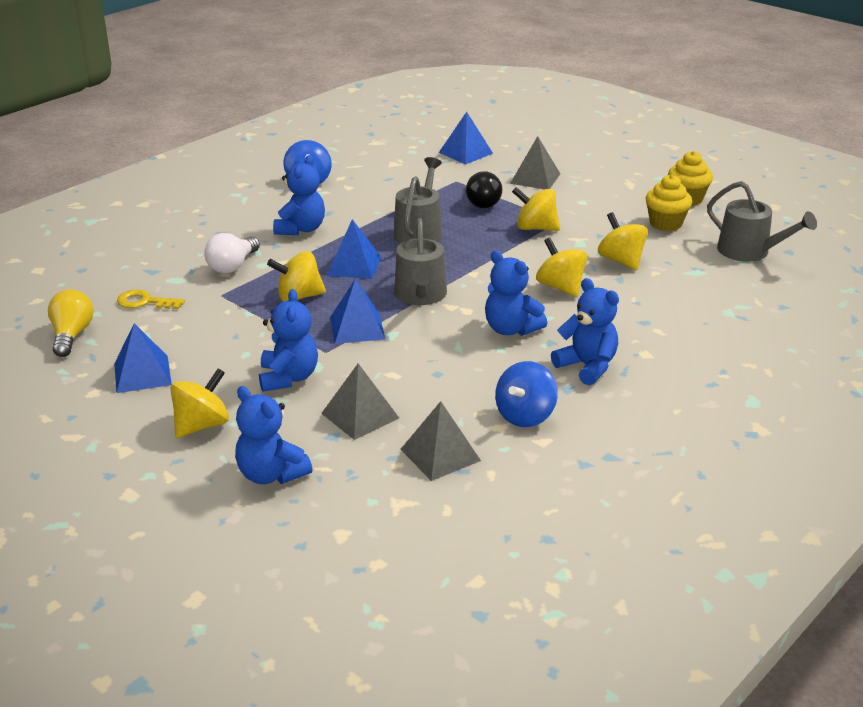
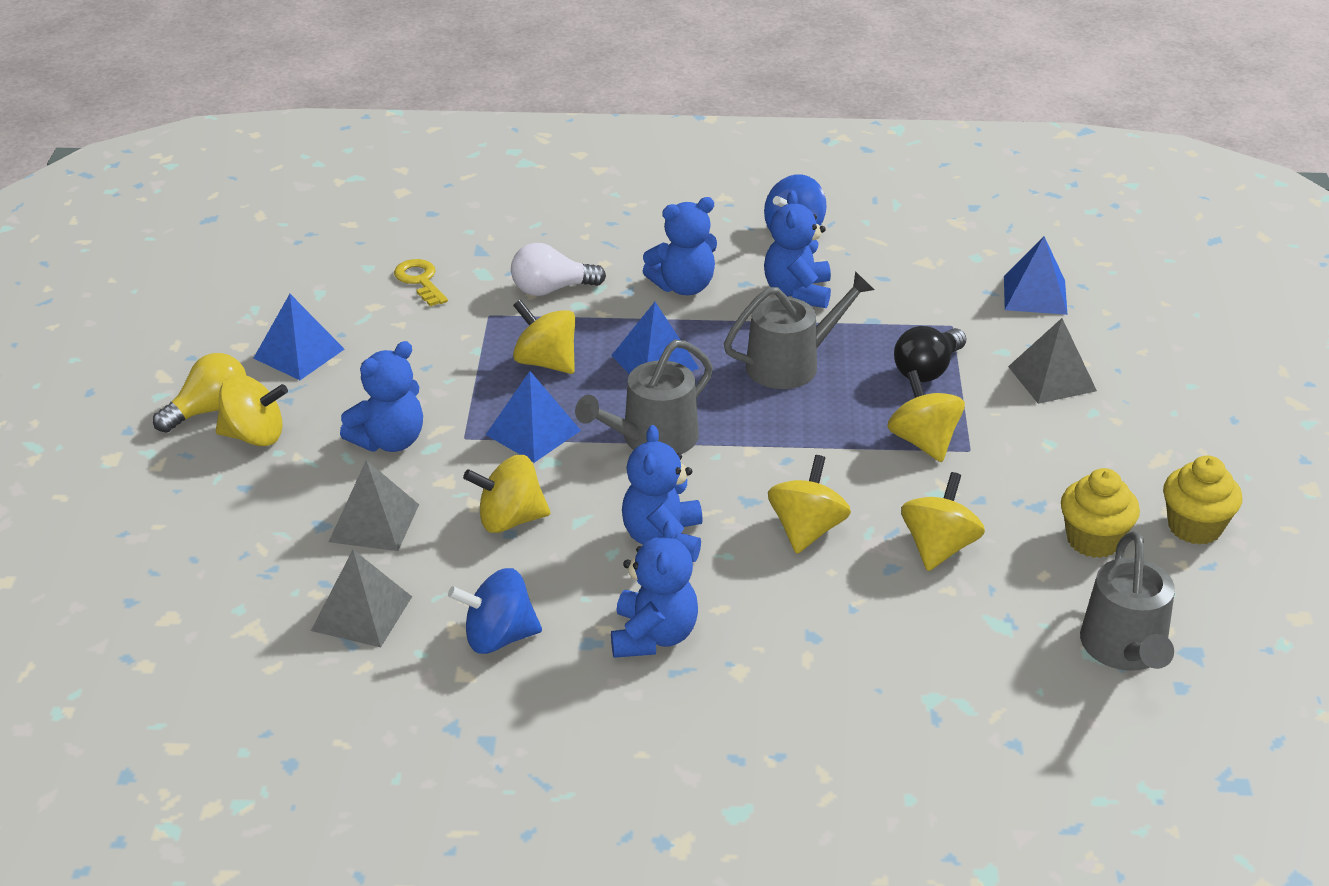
camera: 50 degrees right, 5 degrees up
yellow light bulb [48,289,94,357] -> yellow light bulb moved to [153,353,247,433]
blue teddy bear [235,386,313,484] -> blue teddy bear moved to [764,190,831,308]
none -> yellow spinning top [463,455,550,533]

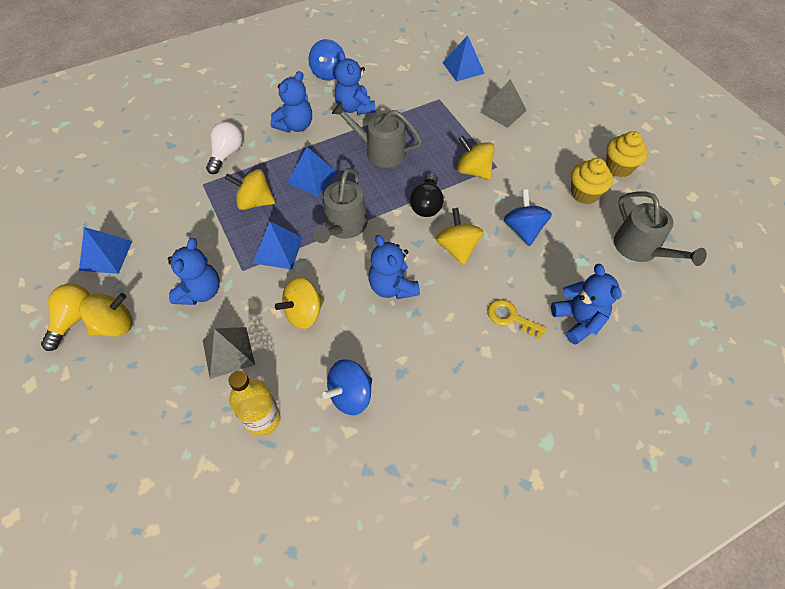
camera: 30 degrees left, 20 degrees up
grey pyramid [311,550,412,647] -> yellow bottle [229,371,281,436]
yellow key [394,259,448,306] -> yellow key moved to [487,299,547,339]
white light bulb [511,243,606,296] -> white light bulb turned 150 degrees clockwise [206,122,243,174]
blue teddy bear [611,520,698,658] -> blue teddy bear moved to [551,264,622,345]
grey watering can [724,271,874,389] -> grey watering can turned 105 degrees counterclockwise [332,102,422,168]
black light bulb [894,326,966,382] -> black light bulb moved to [410,173,444,217]
yellow spinning top [901,472,985,571] -> blue spinning top [504,189,552,246]

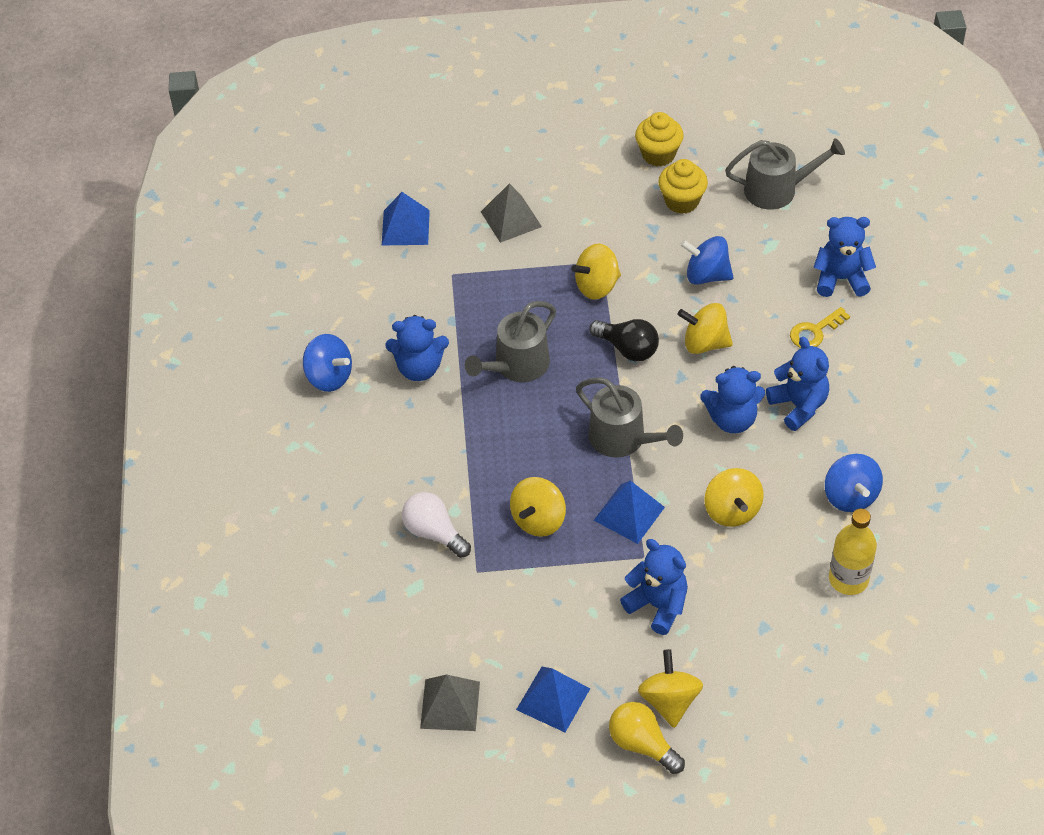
camera: 65 degrees left, 5 degrees down
grey pyramid [203,327,255,379] -> grey pyramid moved to [420,674,480,731]
blue teddy bear [270,71,312,133] -> blue teddy bear moved to [766,337,829,431]
blue pyramid [287,147,338,197] -> none

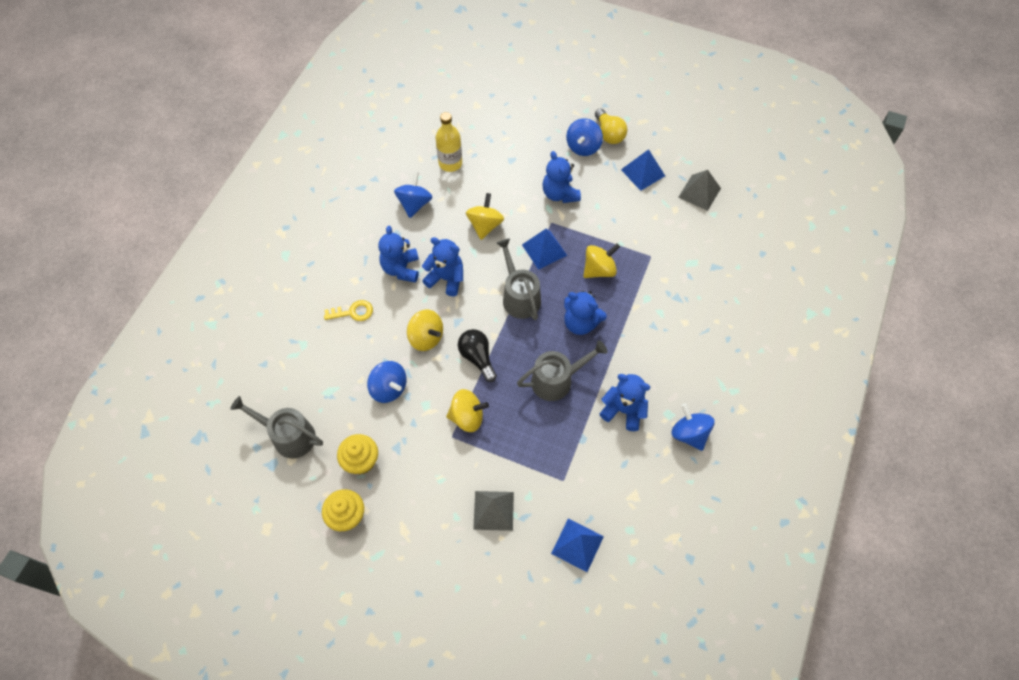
camera: 155 degrees left, 10 degrees up
white light bulb [402,492,471,558] -> none
yellow spinning top [638,649,703,728] -> blue spinning top [566,118,603,156]
blue teddy bear [813,217,876,297] -> blue teddy bear moved to [564,291,607,335]

